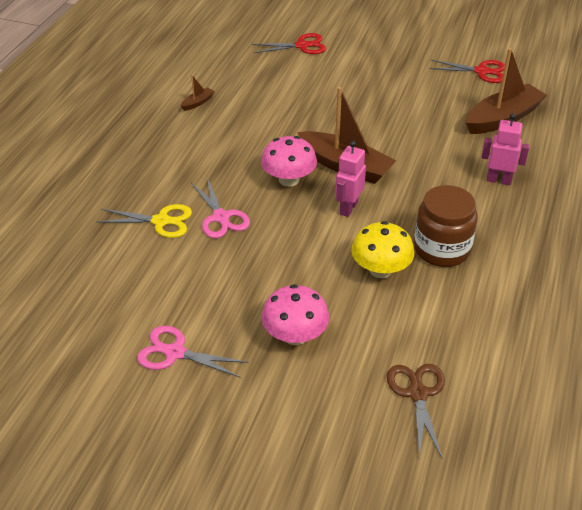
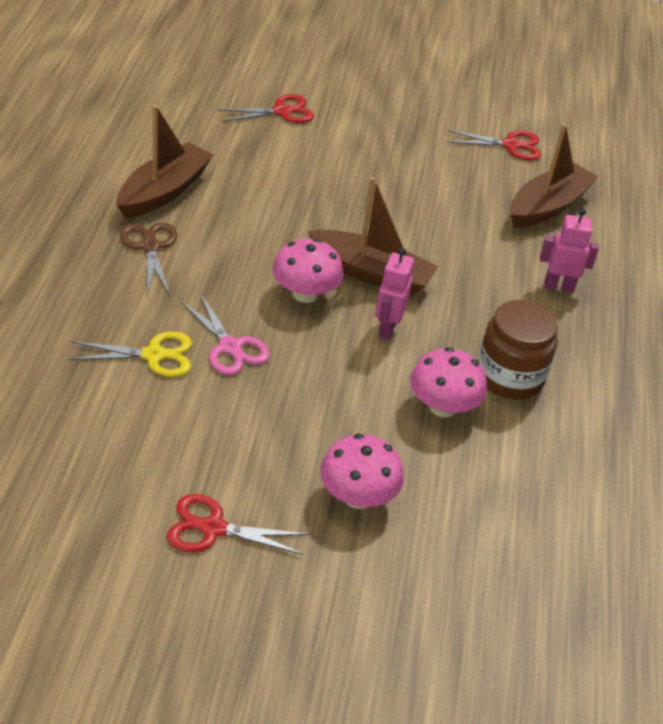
camera: 15 degrees left, 0 degrees up
pink scissors [137,326,248,378] -> red scissors [167,494,308,555]
brown boat [180,75,215,111] -> brown boat [116,105,213,218], size x2.37
yellow mushroom [351,221,414,278] -> pink mushroom [410,347,487,418]
brown scissors [387,364,445,460] -> brown scissors moved to [120,223,177,295]

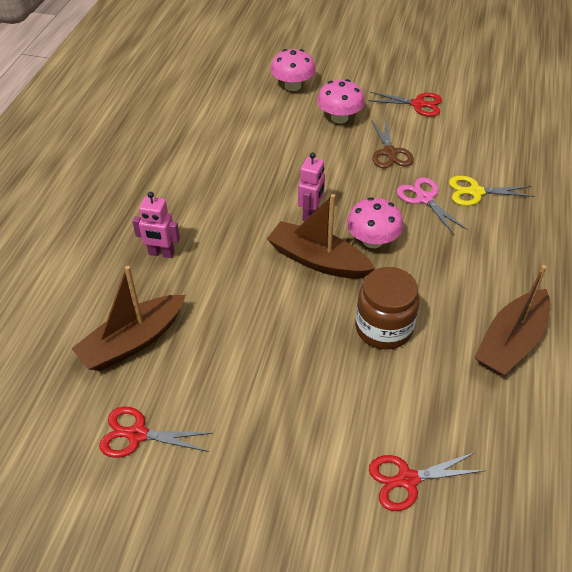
camera: 170 degrees left, 5 degrees up
brown scissors [120,223,177,295] -> brown scissors moved to [371,120,414,168]
pink mushroom [410,347,487,418] -> pink mushroom moved to [270,49,316,91]
brown jar [478,300,558,400] -> brown jar moved to [355,267,420,350]

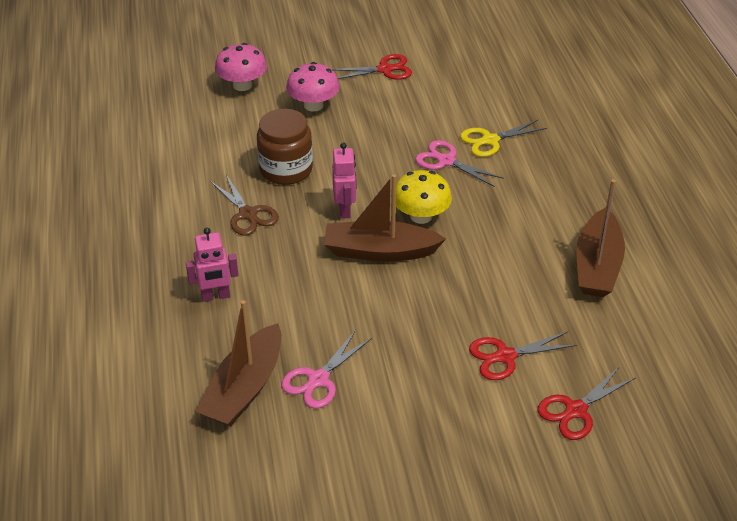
camera: 25 degrees left, 5 degrees down
red scissors [99,407,213,458] -> red scissors moved to [469,331,577,380]
pink mushroom [347,197,403,248] -> yellow mushroom [396,170,452,224]
brown jar [355,267,420,350] -> brown jar moved to [257,109,313,185]
brown scissors [371,120,414,168] -> brown scissors moved to [210,175,279,236]
none -> pink scissors [281,330,372,409]

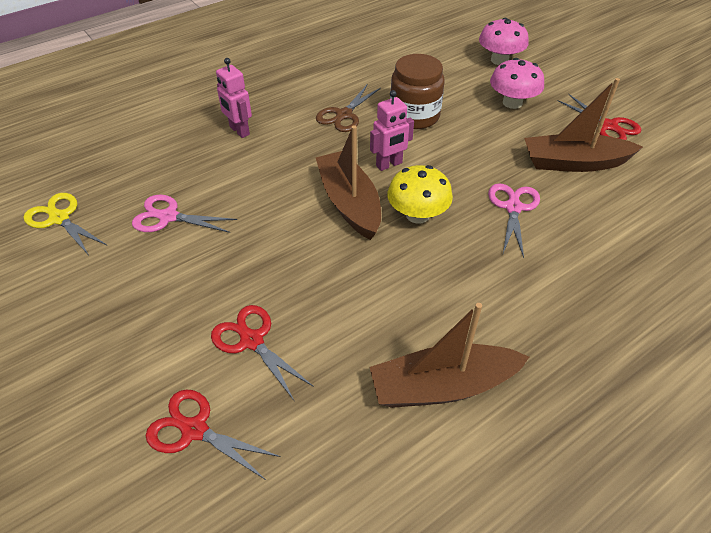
camera: 65 degrees right, 5 degrees up
brown boat [196,300,282,427] -> brown boat moved to [524,78,643,172]
yellow scissors [460,120,547,157] -> yellow scissors moved to [23,193,108,254]

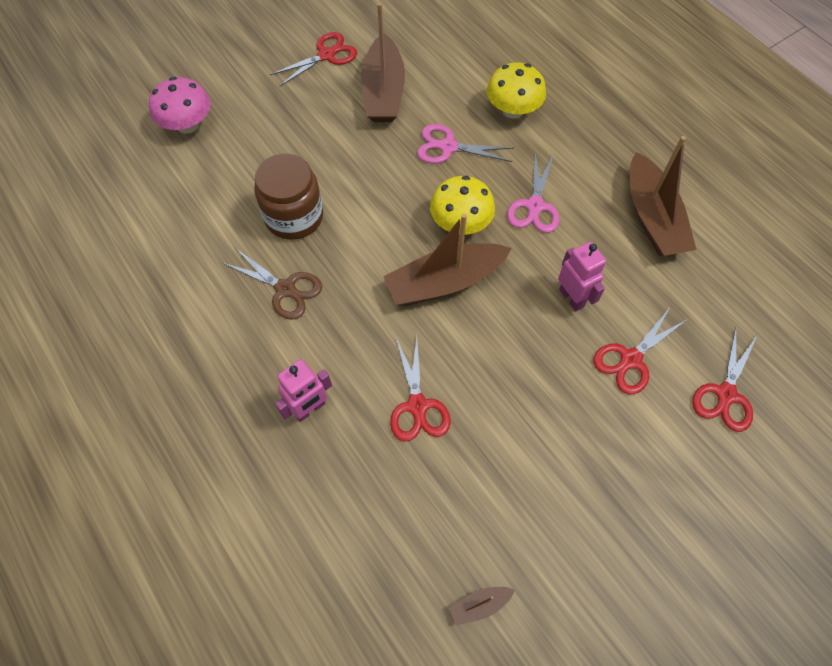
camera: 90 degrees left, 15 degrees up
yellow scissors [23,193,108,254] -> brown boat [449,587,515,626]
pink scissors [132,194,237,233] -> pink scissors moved to [507,153,560,233]
pink robot [370,90,414,171] -> pink robot moved to [558,242,606,312]
pink mushroom [490,58,544,109] -> none
none -> red scissors [390,336,451,442]
none -> yellow mushroom [487,62,546,119]

